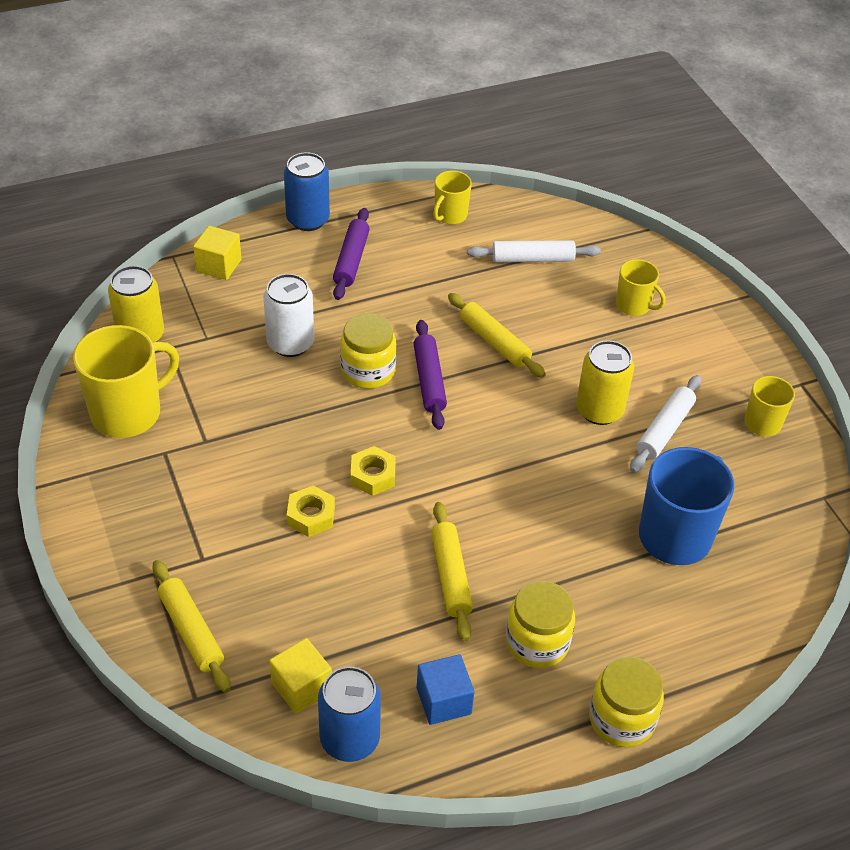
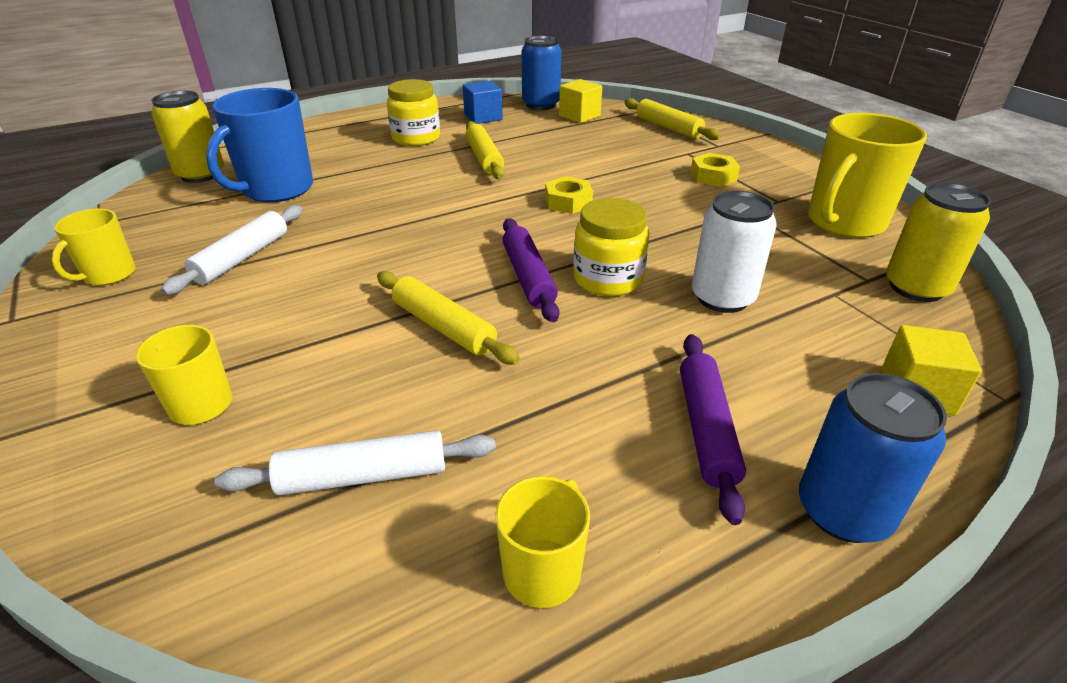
camera: 175 degrees right, 10 degrees down
yellow nut [287,485,335,537] -> yellow nut moved to [690,153,740,187]
yellow can [576,340,634,425] -> yellow can moved to [151,91,224,183]
yellow jar [589,657,664,747] -> none

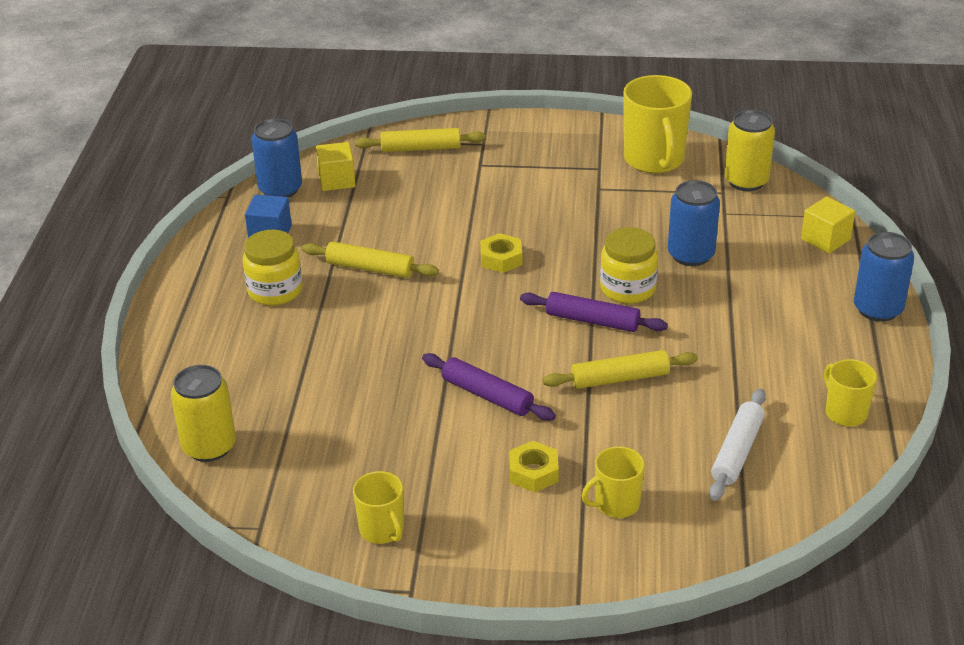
camera: 55 degrees left, 0 degrees up
white rolling pin [161,205,303,295] -> none
blue mug [206,88,313,202] -> none
purple rolling pin [680,334,746,525] -> purple rolling pin moved to [422,353,556,421]
yellow nut [690,153,740,187] -> yellow nut moved to [509,441,559,492]
white can [692,191,777,313] -> blue can [668,180,720,266]

